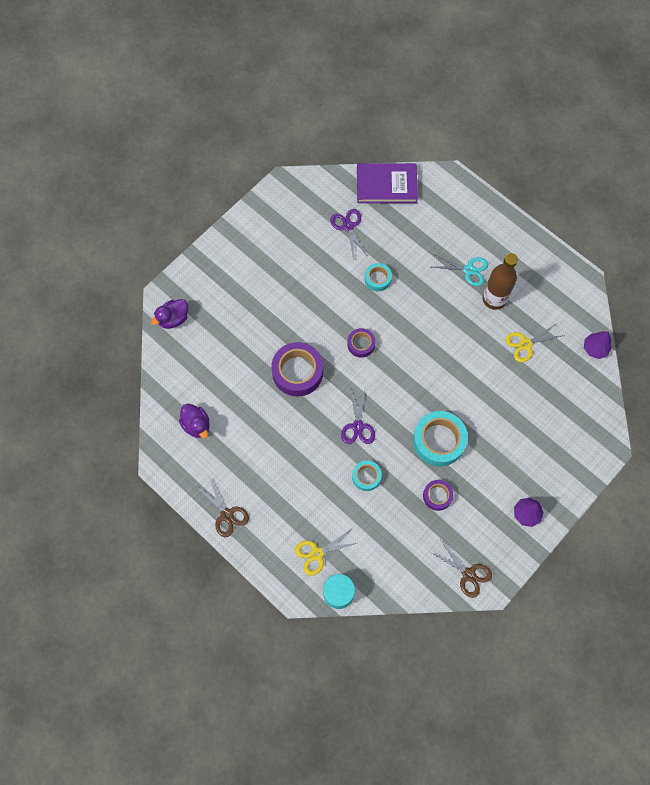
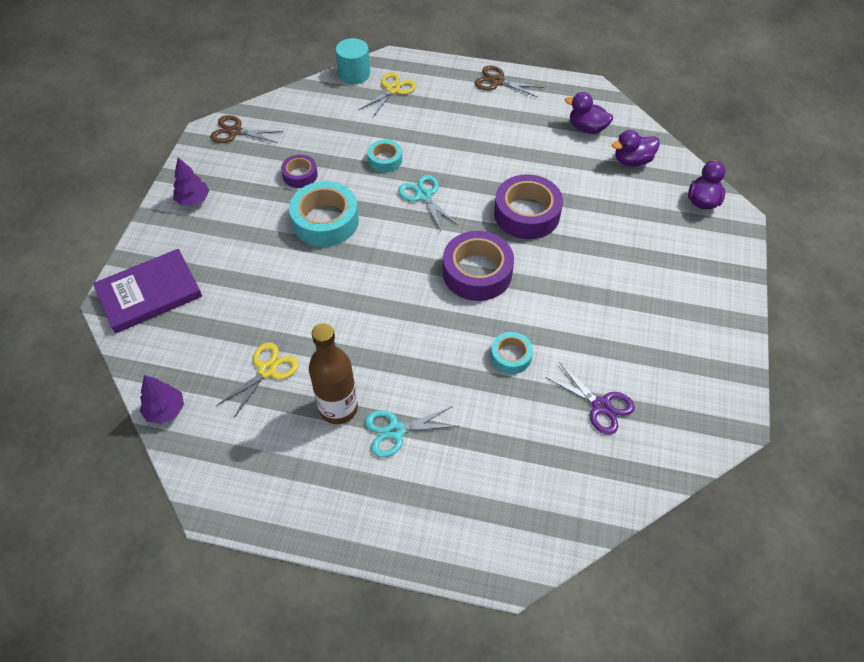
camera: 150 degrees right, 15 degrees down
purple scissors [341,387,375,444] -> turquoise scissors [398,175,458,231]
purple tape [347,328,375,357] -> purple tape [443,231,514,301], size x1.83
purple book [357,163,418,203] -> purple book moved to [93,249,202,333]
none -> purple duck [612,130,660,166]

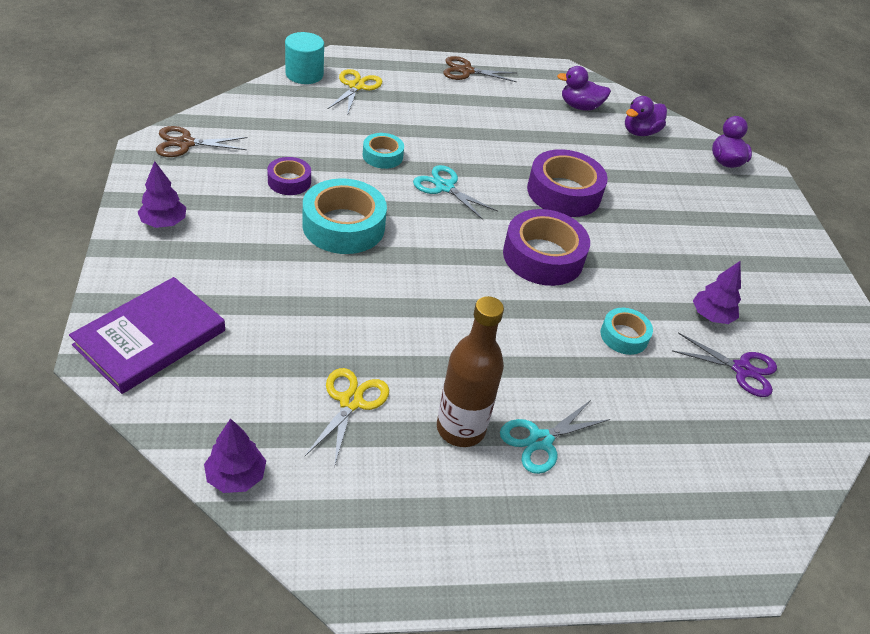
camera: 25 degrees left, 10 degrees down
none -> purple tree [693,261,741,324]

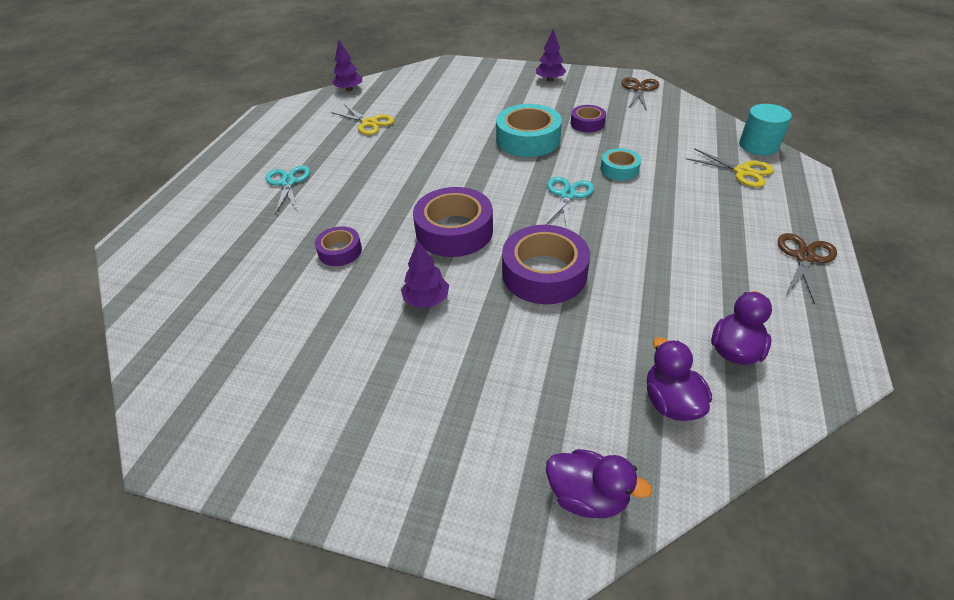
camera: 120 degrees right, 0 degrees up
purple book [69,277,225,394] -> none
turquoise scissors [413,165,498,220] -> turquoise scissors turned 45 degrees counterclockwise [545,177,594,229]
brown bottle [437,296,504,447] -> none
turquoise tape [601,308,653,355] -> purple tape [315,226,362,266]
purple scissors [672,332,777,397] -> none
purple tree [693,261,741,324] -> purple tree moved to [401,240,449,308]

